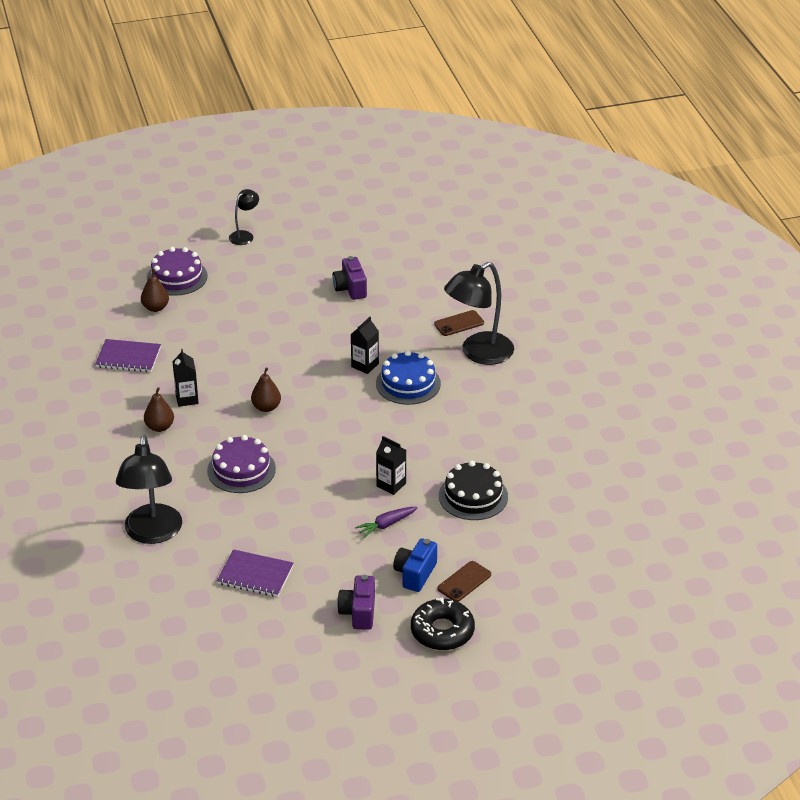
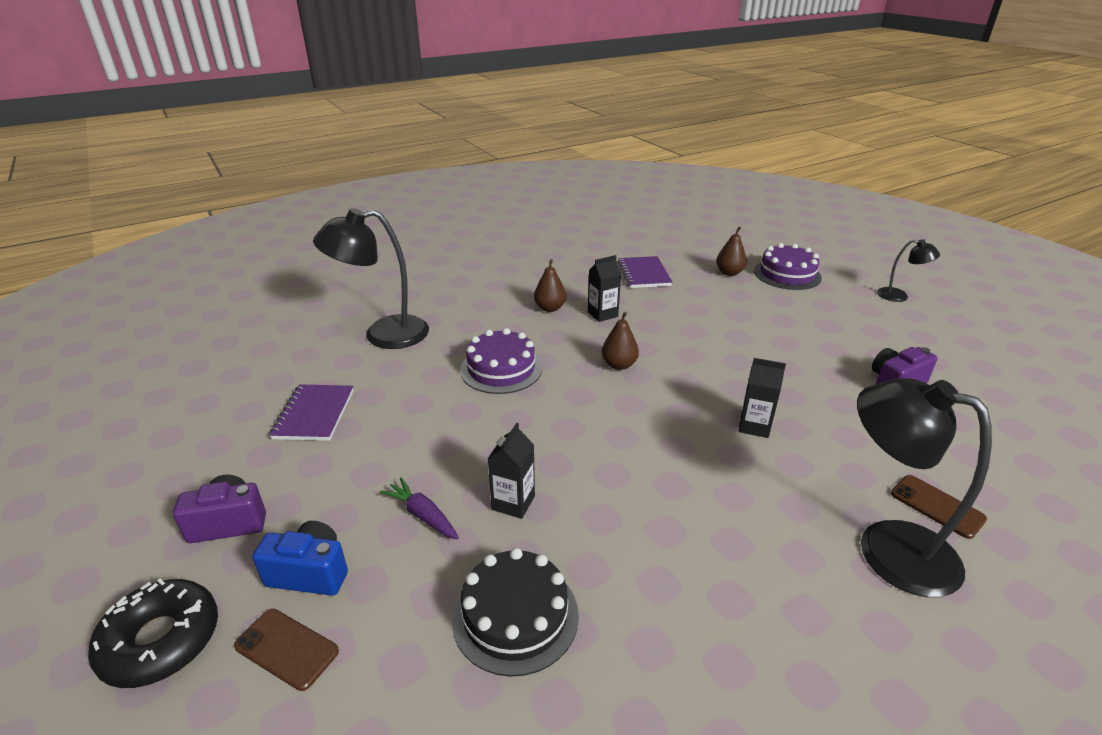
camera: 75 degrees right, 5 degrees down
blue cake [376,350,441,405] -> none

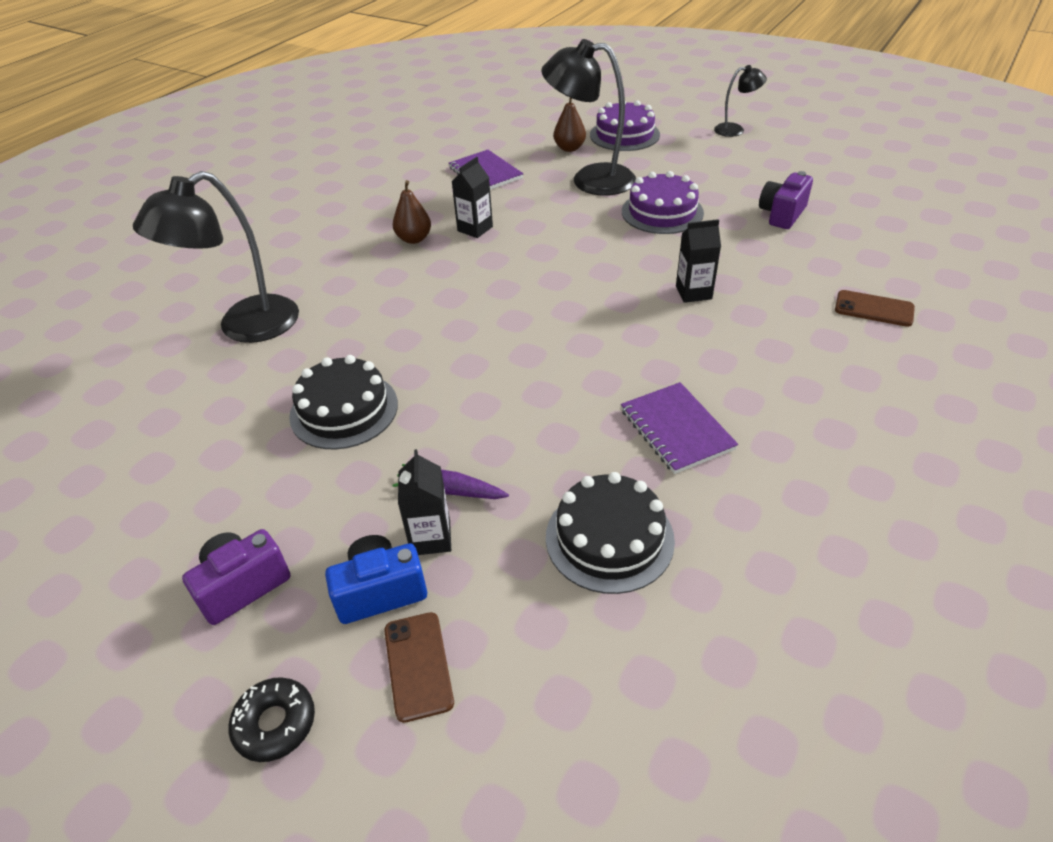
camera: 25 degrees left, 10 degrees up
black donut [88,579,218,688] -> black donut [228,677,315,762], size x0.63
brown phone [234,609,339,691] -> brown phone turned 75 degrees clockwise [384,612,454,723]
purple notebook [269,384,354,441] -> purple notebook moved to [621,382,738,474]
purple cake [460,328,542,394] -> purple cake moved to [622,171,704,234]
black carton [488,423,535,519] -> black carton moved to [398,449,451,555]
brown pear [601,312,639,370] -> none
black lamp [857,378,992,597] -> black lamp moved to [541,39,636,195]
none -> black cake [289,355,398,450]

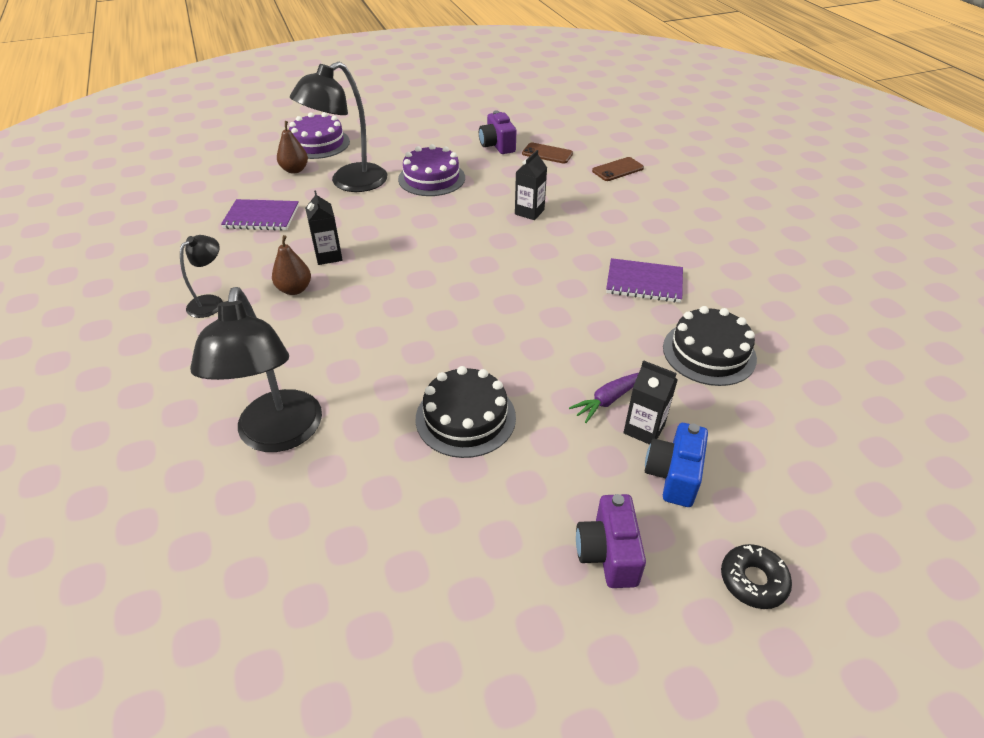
camera: 55 degrees left, 0 degrees up
brown phone [384,612,454,723] -> brown phone moved to [522,143,573,164]
black lamp [714,65,767,137] -> black lamp moved to [180,235,223,318]

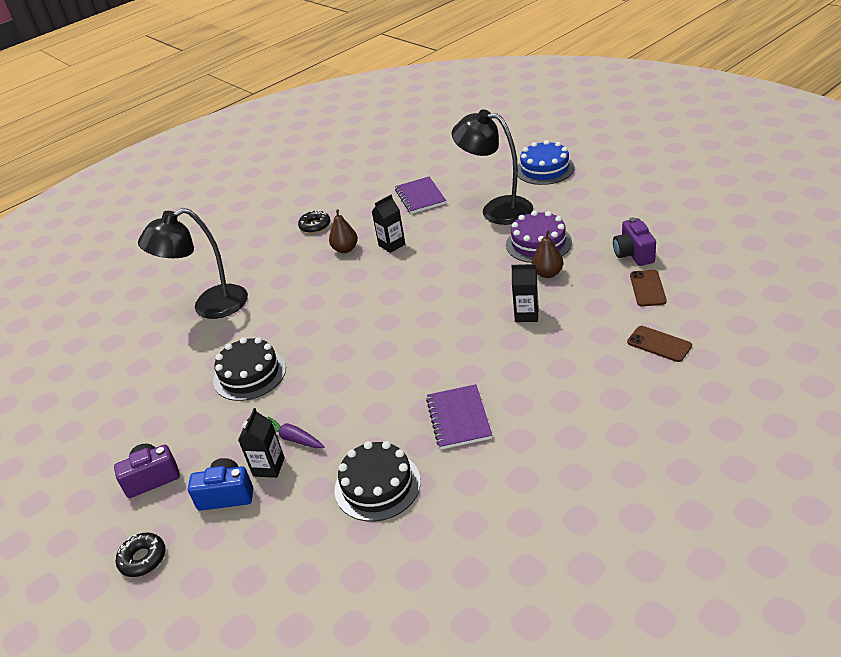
camera: 75 degrees right, 5 degrees down
black lamp [180,235,223,318] -> black donut [298,210,330,233]
brown pear [277,121,308,174] -> brown pear moved to [532,230,563,278]
purple cake [289,112,350,159] -> blue cake [517,140,575,185]
purple camera [479,110,516,154] -> purple camera turned 60 degrees counterclockwise [613,217,656,266]

